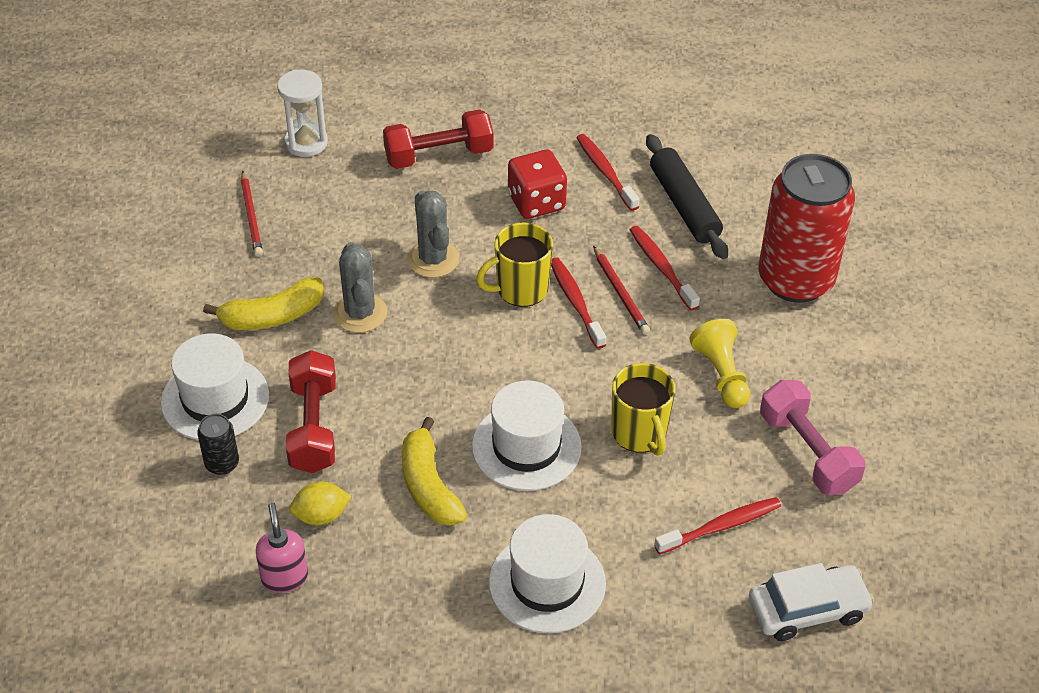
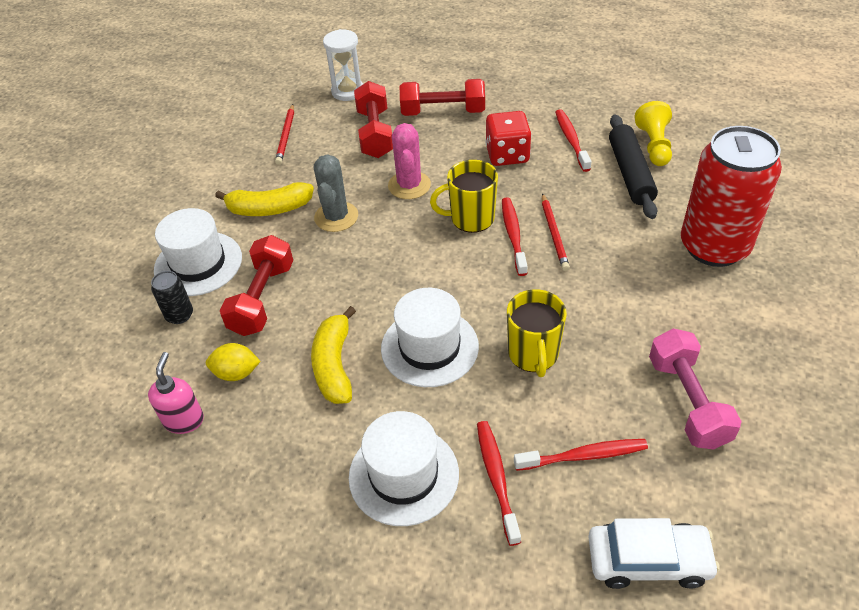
camera: 20 degrees right, 0 degrees up
grey cactus [407,190,460,278] -> pink cactus [388,123,431,199]
red toothbrush [630,226,700,311] -> red toothbrush moved to [477,421,521,546]
yellow pawn [689,319,750,408] -> yellow pawn moved to [634,101,672,166]
none -> red dumbbell [354,81,393,158]

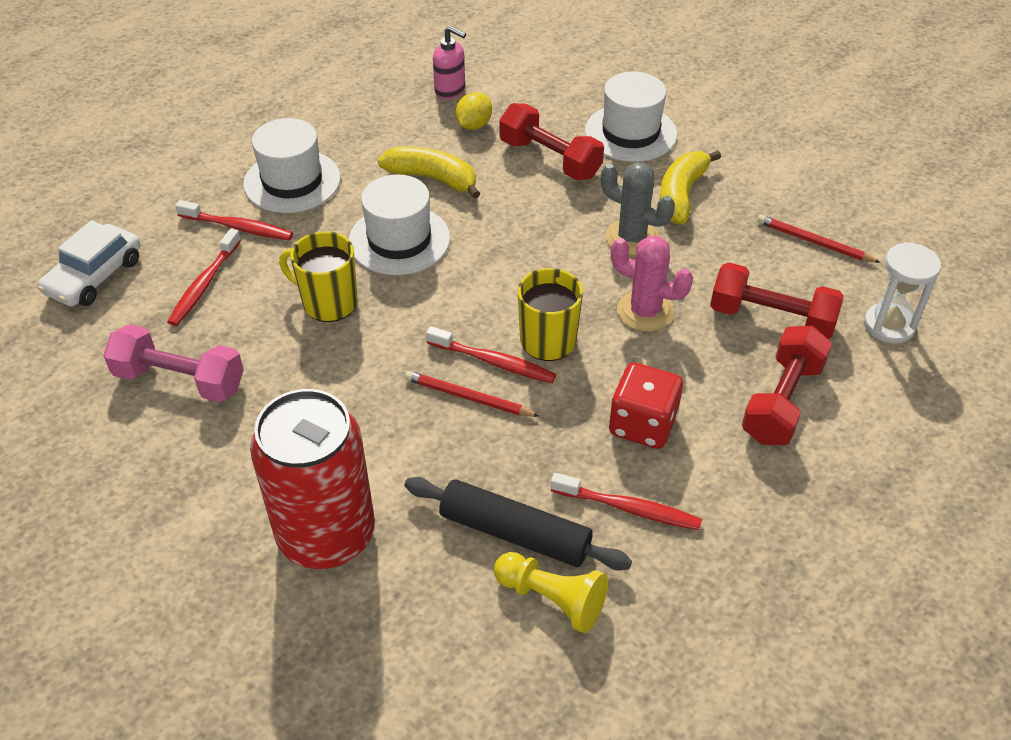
camera: 115 degrees right, 0 degrees up
black can [151,271,193,324] -> none

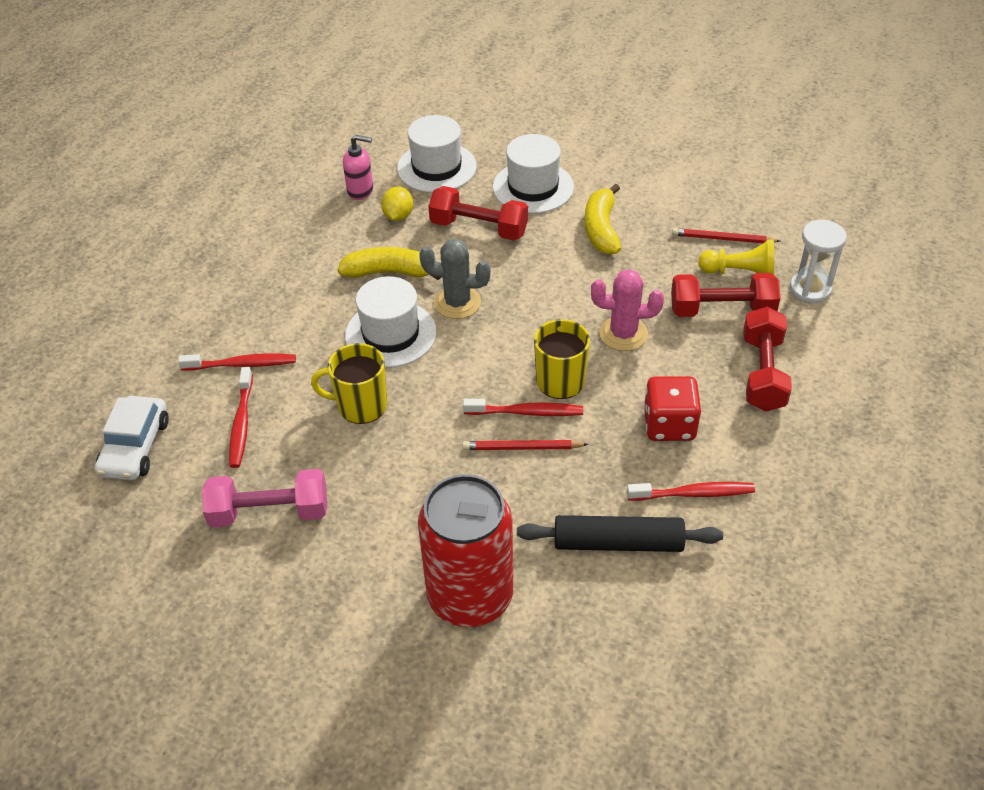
camera: 20 degrees left, 0 degrees up
white hat [243,118,341,213] -> white hat moved to [397,115,477,193]
yellow pawn [494,552,608,633] -> yellow pawn moved to [698,239,774,275]
grey cactus [601,163,675,256] -> grey cactus moved to [419,239,491,319]

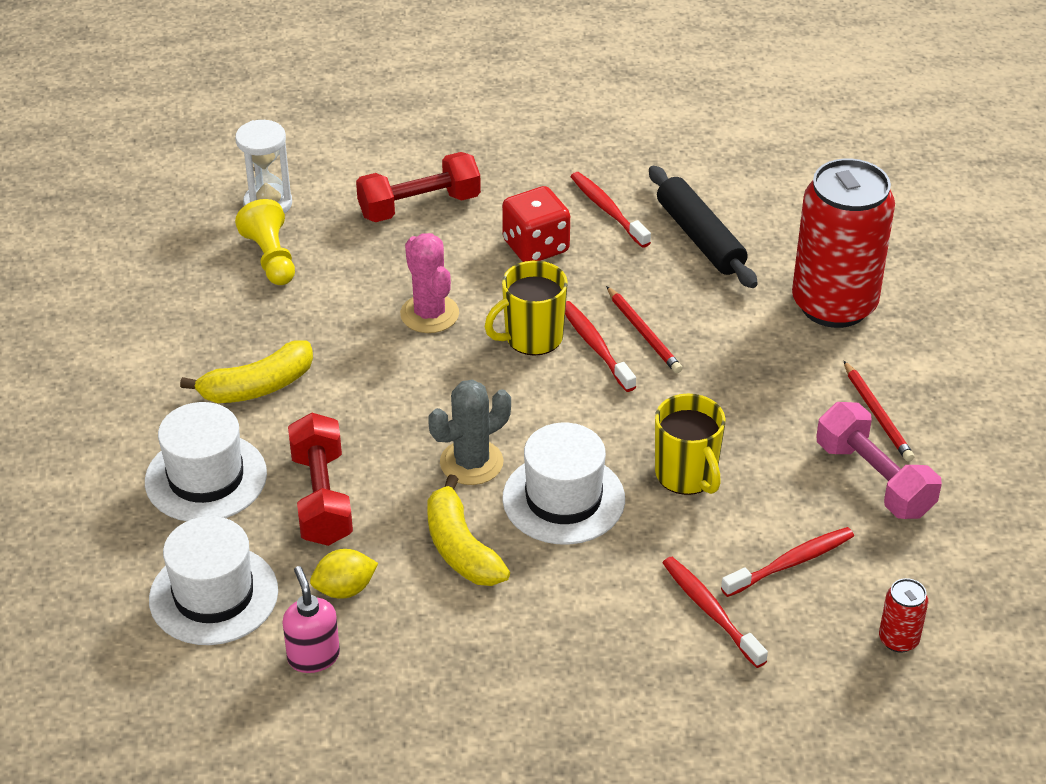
camera: 120 degrees left, 5 degrees down
white car [95,396,169,480] -> red can [879,578,928,653]
grey cactus [419,239,491,319] -> grey cactus turned 75 degrees clockwise [428,380,511,485]
red dumbbell [671,273,780,317] -> none
red pencil [672,228,780,243] -> red pencil moved to [844,361,914,462]

